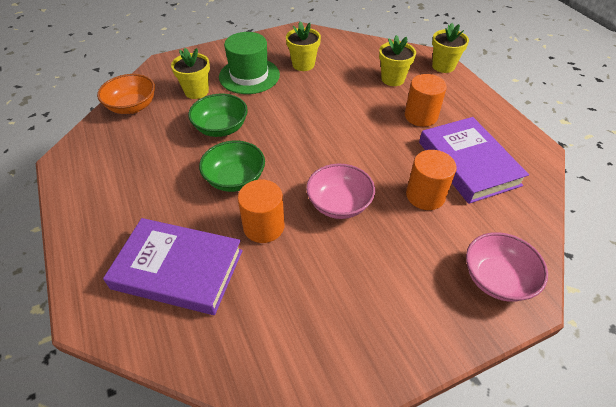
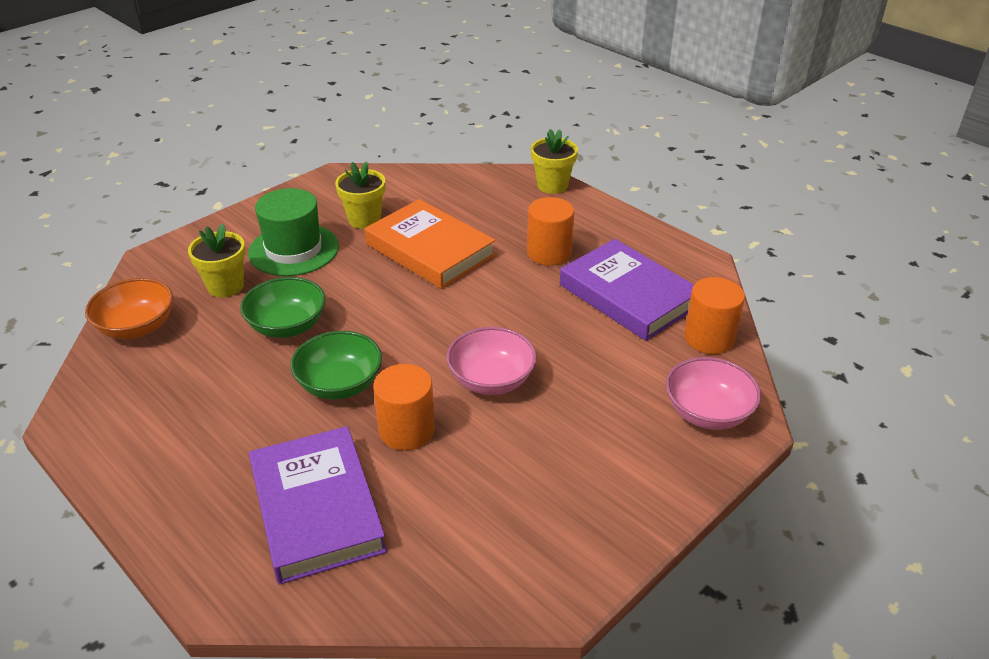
camera: 20 degrees left, 10 degrees down
purple book [103,218,243,315] -> purple book turned 75 degrees clockwise [249,426,387,584]
yellow flower pot [379,35,416,86] -> none
orange cylinder [406,150,457,210] -> orange cylinder moved to [684,277,745,354]
none -> orange book [365,199,496,289]

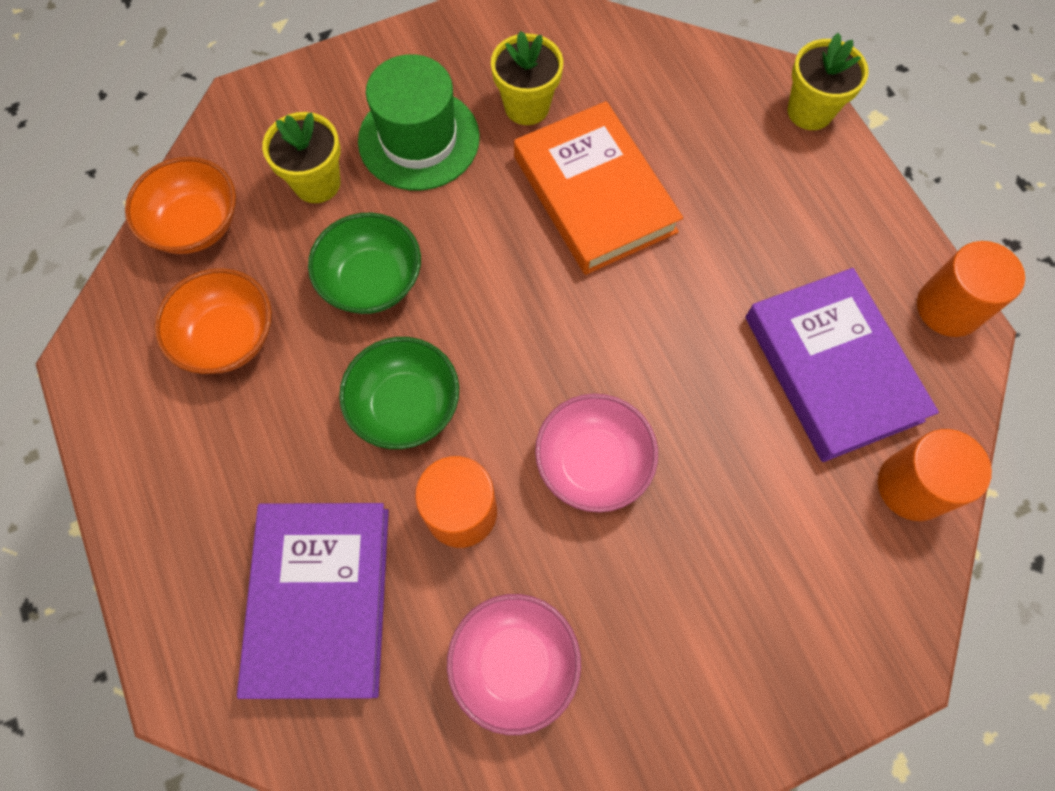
camera: 20 degrees right, 30 degrees up
orange cylinder [527,197,574,265] -> orange cylinder moved to [917,241,1025,337]
pink bowl [666,357,761,430] -> pink bowl moved to [447,594,581,735]
none -> orange bowl [154,268,272,374]

